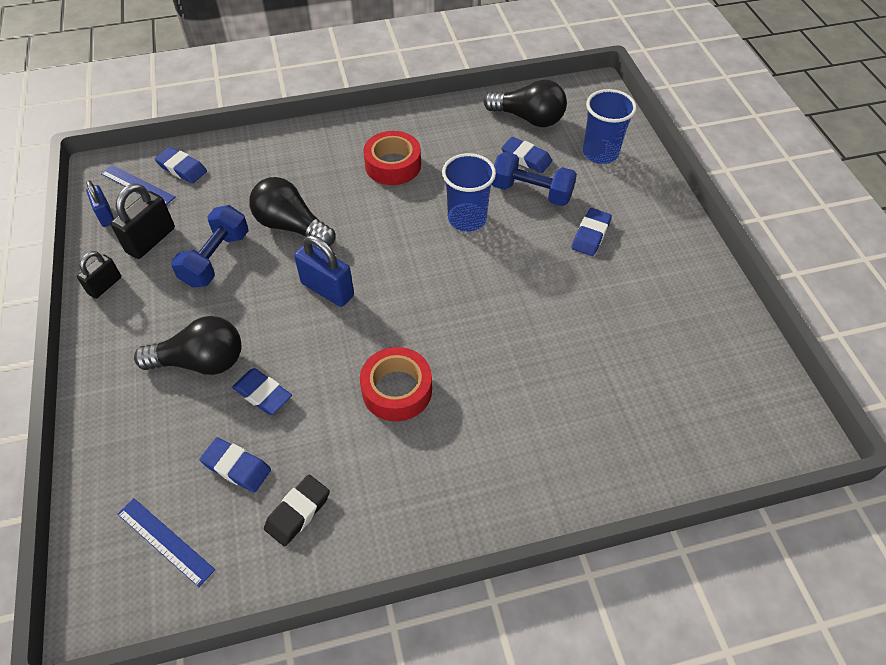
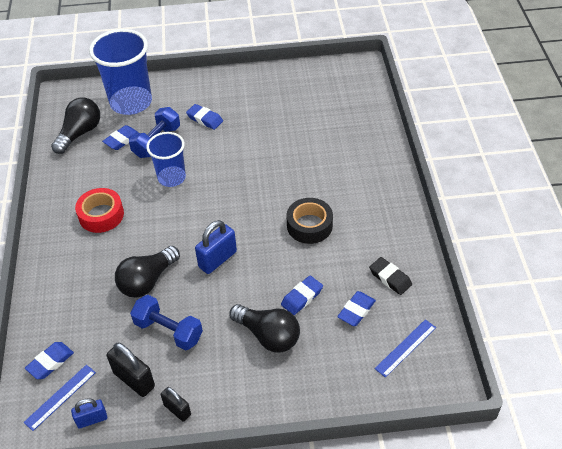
camera: 80 degrees left, 5 degrees down
black light bulb [134,316,241,375] -> black light bulb turned 120 degrees clockwise [229,304,300,353]
red tape [360,347,432,421] -> black tape [287,198,333,244]
blue cup [583,89,637,164] -> blue cup [89,29,152,115], size x1.64

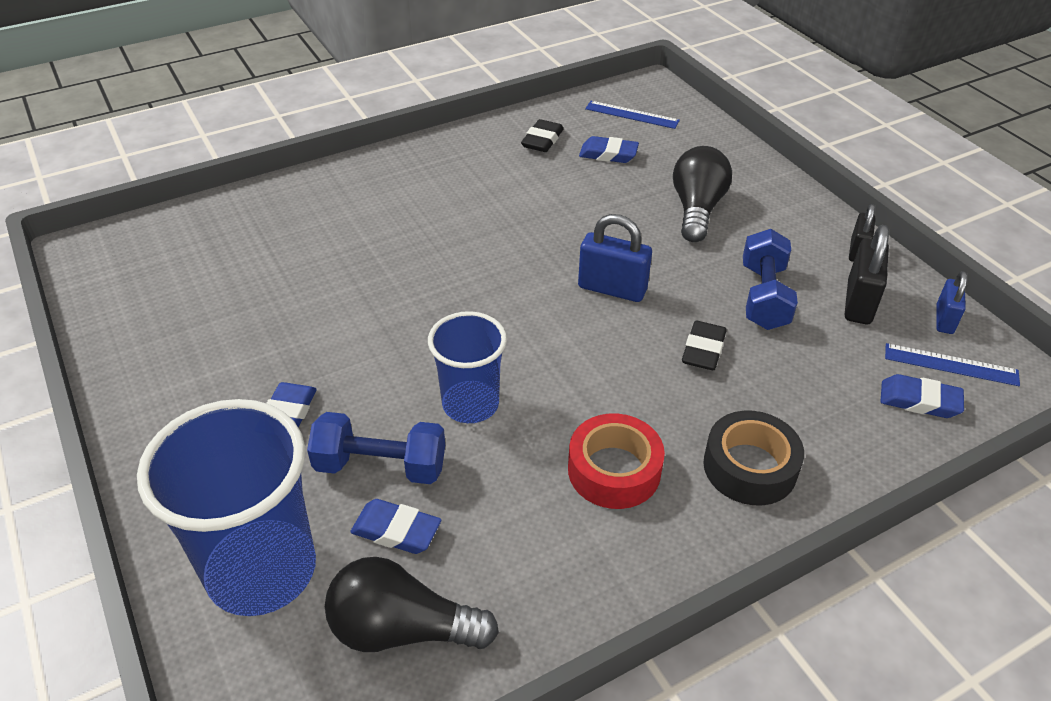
camera: 115 degrees left, 5 degrees down
blue padlock [71,398,107,429] -> blue padlock turned 60 degrees clockwise [936,271,967,334]
black light bulb [115,246,180,298] -> black eraser [682,321,726,370]
blue eraser [281,276,323,315] -> none
black tape [287,198,333,244] -> black tape moved to [703,411,804,505]

